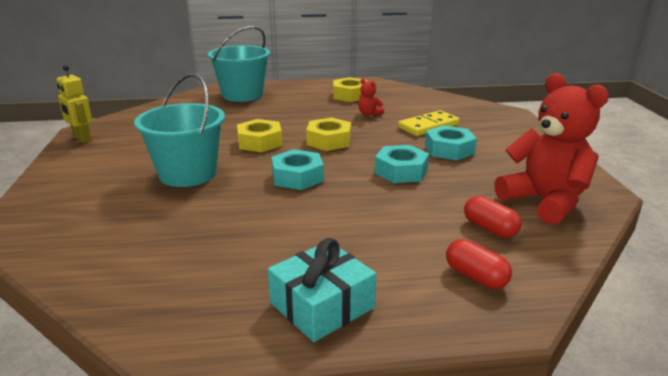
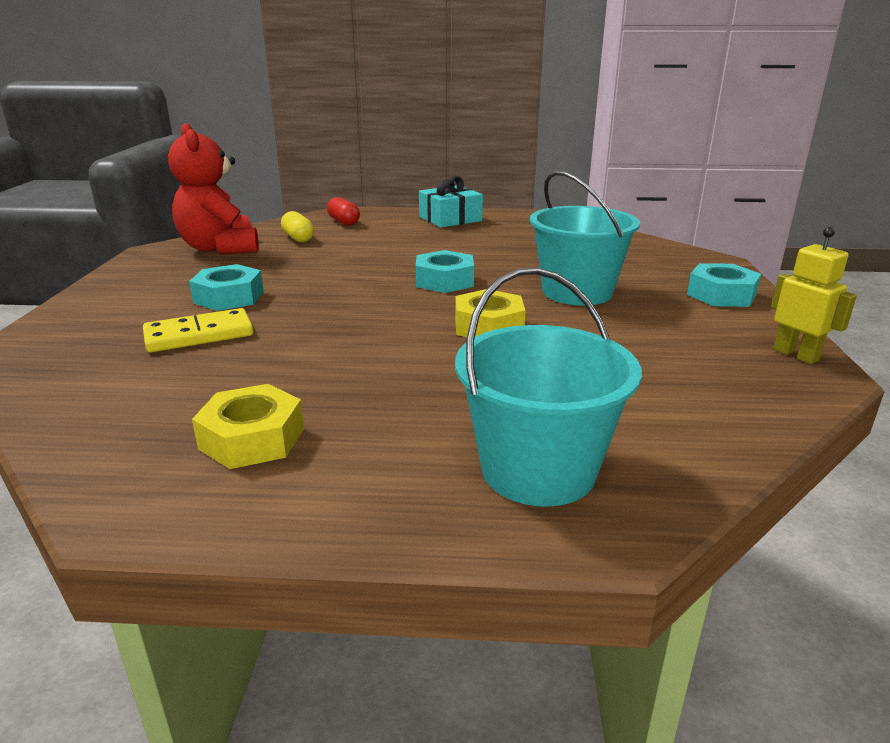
camera: 170 degrees left, 0 degrees up
yellow nut [306,118,351,151] -> none
red teddy bear [358,79,384,116] -> none
turquoise nut [375,145,429,183] -> turquoise nut moved to [687,263,761,307]
red capsule [464,196,522,238] -> yellow capsule [281,211,314,242]

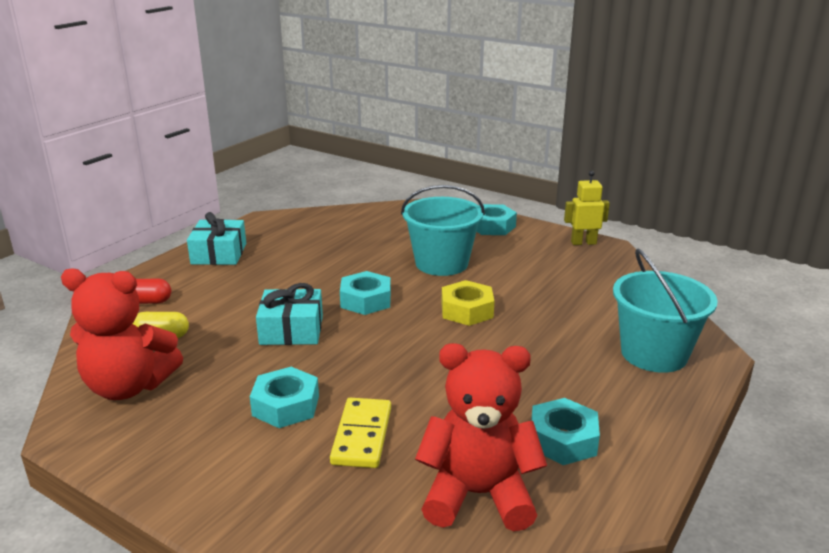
camera: 60 degrees left, 0 degrees up
yellow nut [192,384,304,469] -> turquoise nut [531,398,600,465]
none -> turquoise gift [256,283,323,345]
none -> red teddy bear [415,343,547,531]

